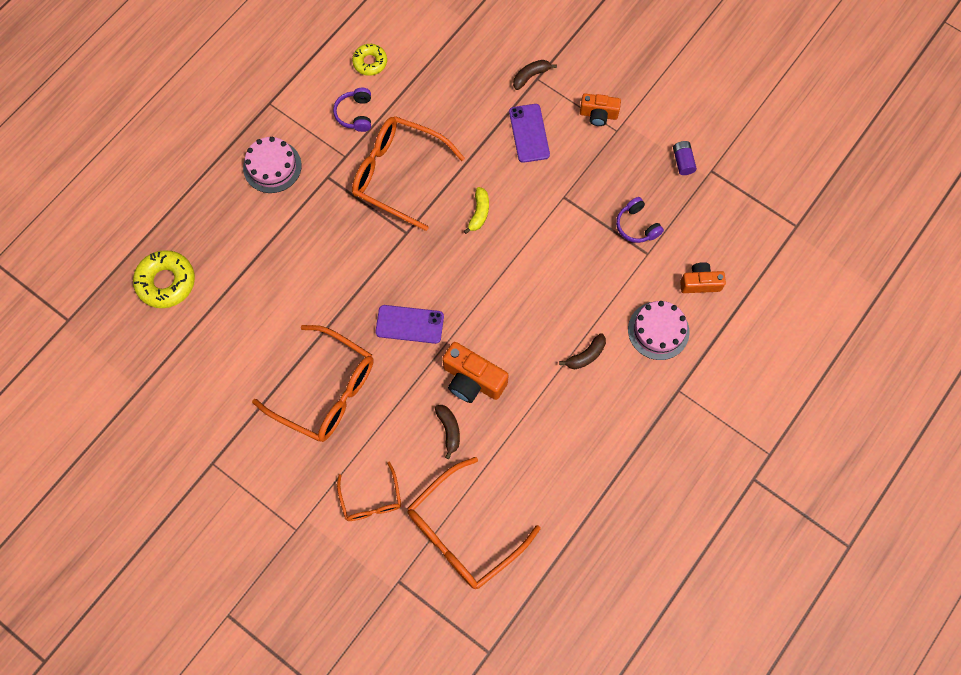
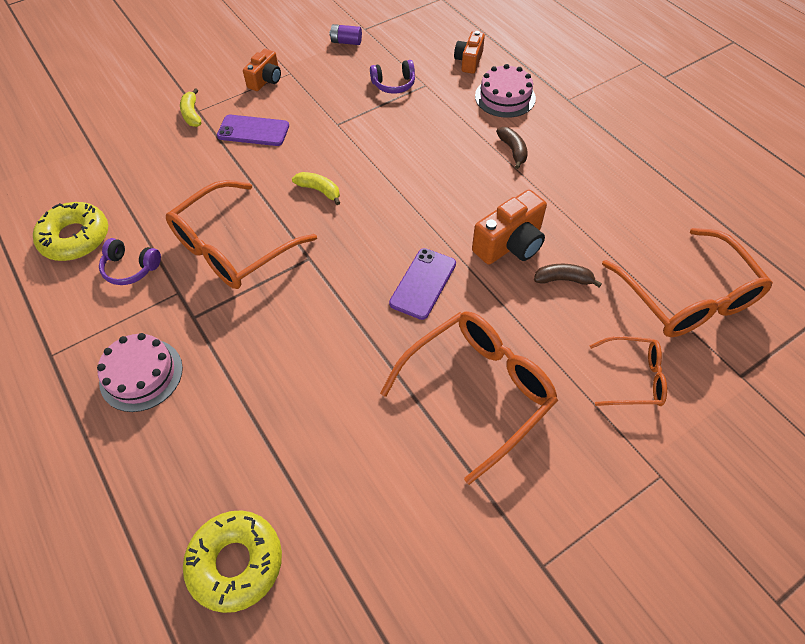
camera: 70 degrees left, 15 degrees down
yellow donut [352,44,387,76] -> yellow donut [33,202,108,261], size x1.61
brown banana [513,60,557,90] -> yellow banana [180,88,201,127]

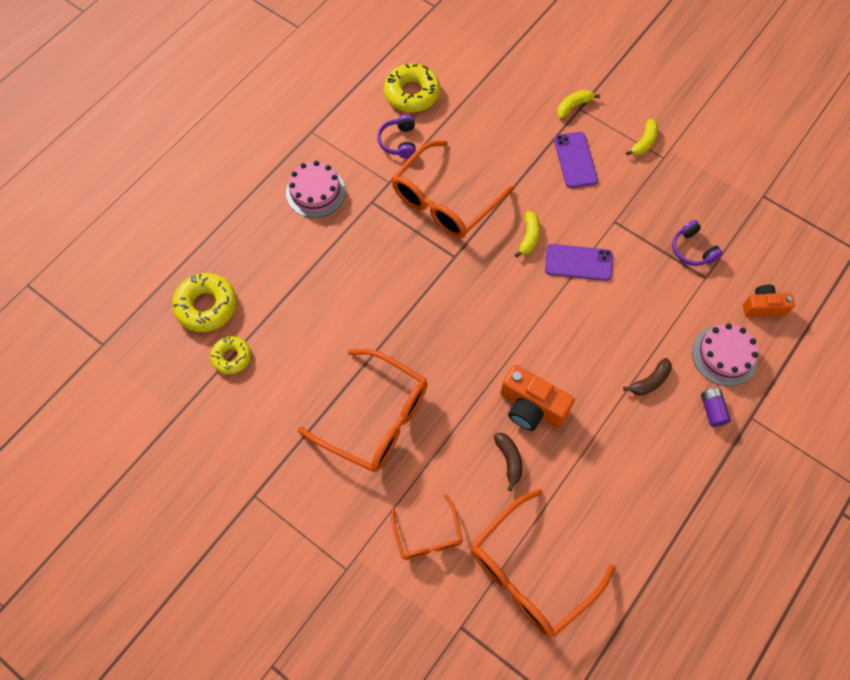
camera: 70 degrees right, 10 degrees up
orange glasses [166,180,317,289] -> orange glasses turned 75 degrees counterclockwise [392,140,513,238]
orange camera [243,49,281,91] -> yellow banana [626,119,658,156]
purple battery [329,24,362,45] -> purple battery moved to [701,388,731,427]
purple phone [389,248,456,320] -> purple phone moved to [545,244,613,281]
none -> yellow donut [210,336,251,375]

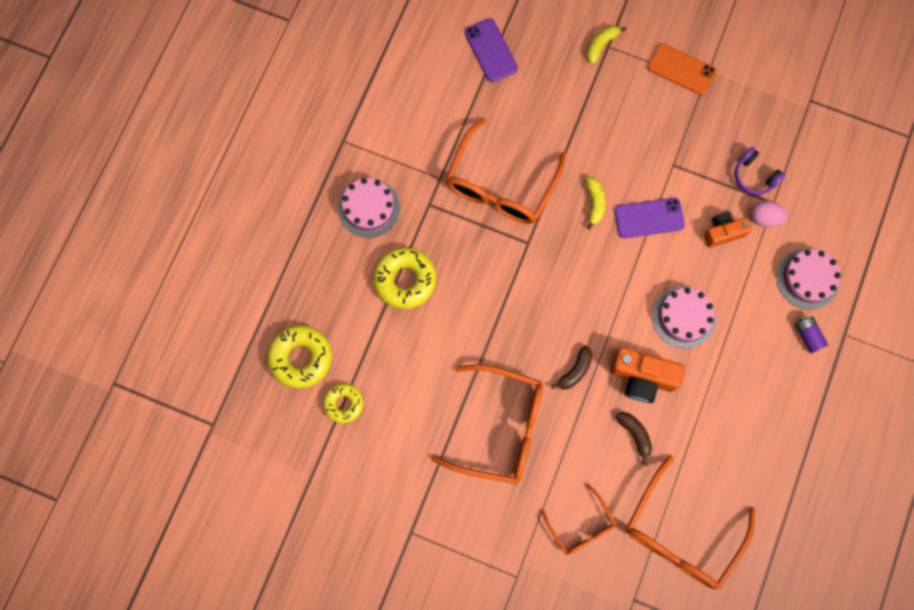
camera: 15 degrees left, 10 degrees up
purple headphones [377,115,416,159] -> none
yellow donut [384,63,440,112] -> yellow donut moved to [373,247,436,309]
purple phone [554,132,598,188] -> purple phone moved to [465,18,518,82]
brown banana [623,358,672,396] -> brown banana moved to [551,345,592,390]
yellow banana [626,119,658,156] -> orange phone [647,43,717,95]
orange camera [743,284,795,317] -> orange camera moved to [704,212,752,248]
none -> pink cake [652,286,716,348]
none -> pink egg [751,201,788,227]

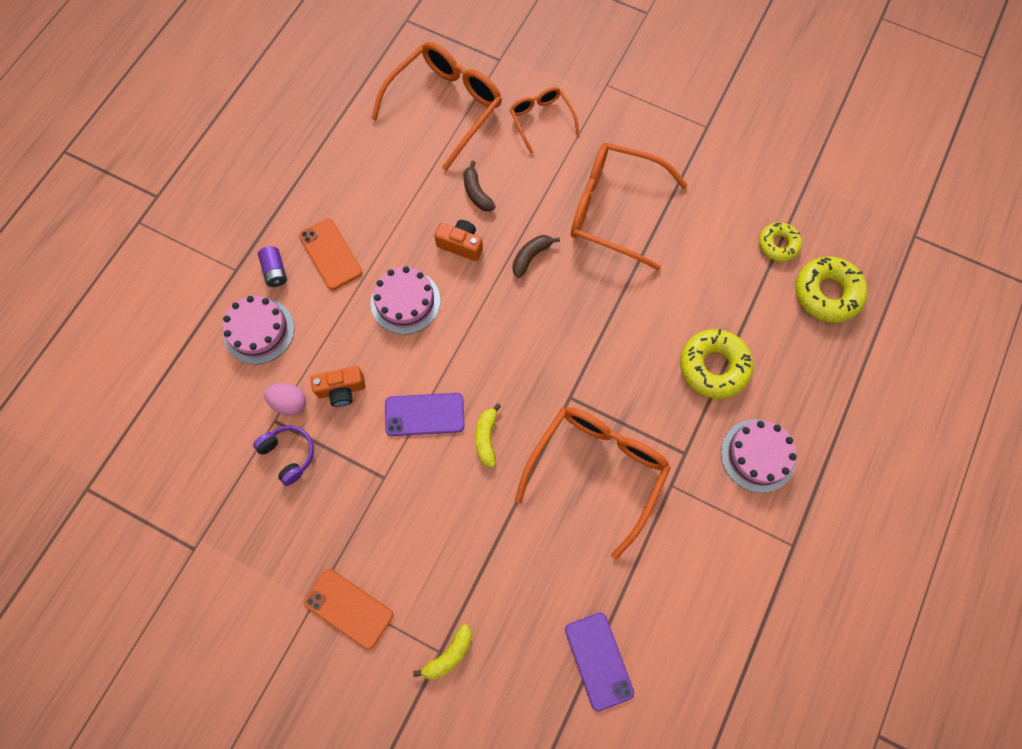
camera: 175 degrees left, 5 degrees down
orange camera [610,347,685,403] -> orange camera [434,220,483,261], size x0.65
none -> orange phone [299,218,362,290]

